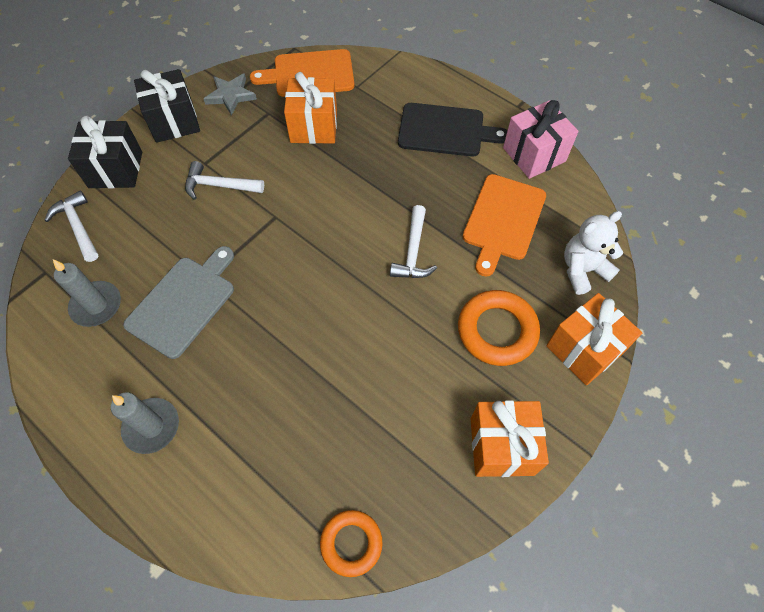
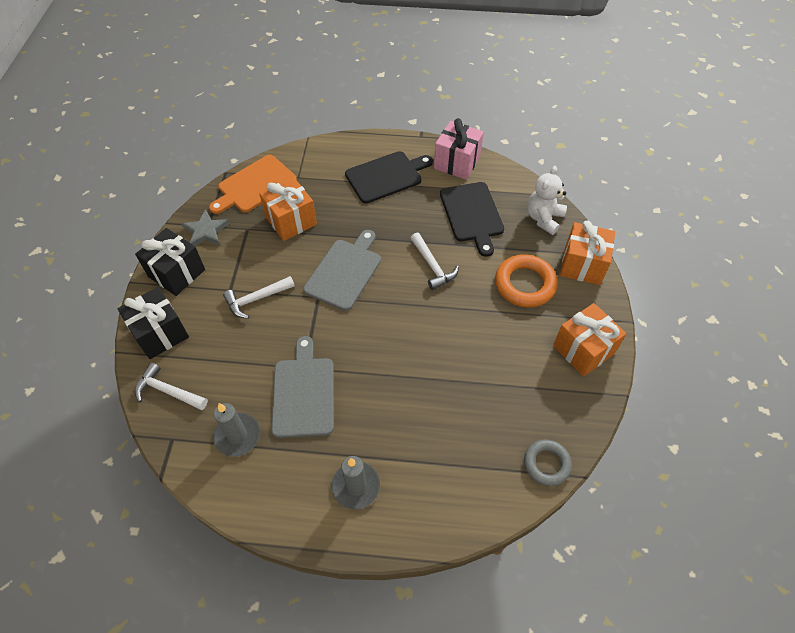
camera: 35 degrees left, 5 degrees down
orange ring [320,510,383,577] -> grey ring [524,439,572,486]
orange cutting board [463,174,546,277] -> black cutting board [440,182,504,257]
none -> grey cutting board [303,230,381,311]

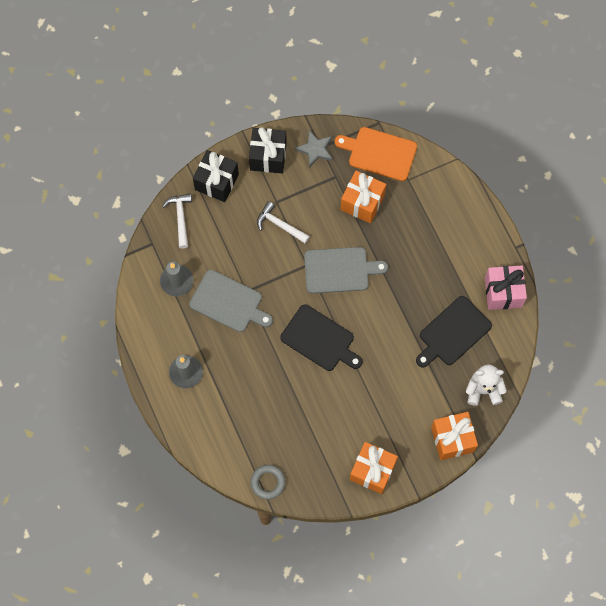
camera: 60 degrees right, 15 degrees up
grey cutting board [271,336,334,438] -> grey cutting board turned 60 degrees clockwise [189,270,273,332]
black cutting board [345,151,433,203] -> black cutting board moved to [280,304,363,371]
white hammer [411,233,459,290] -> none
orange ring [495,254,558,308] -> none

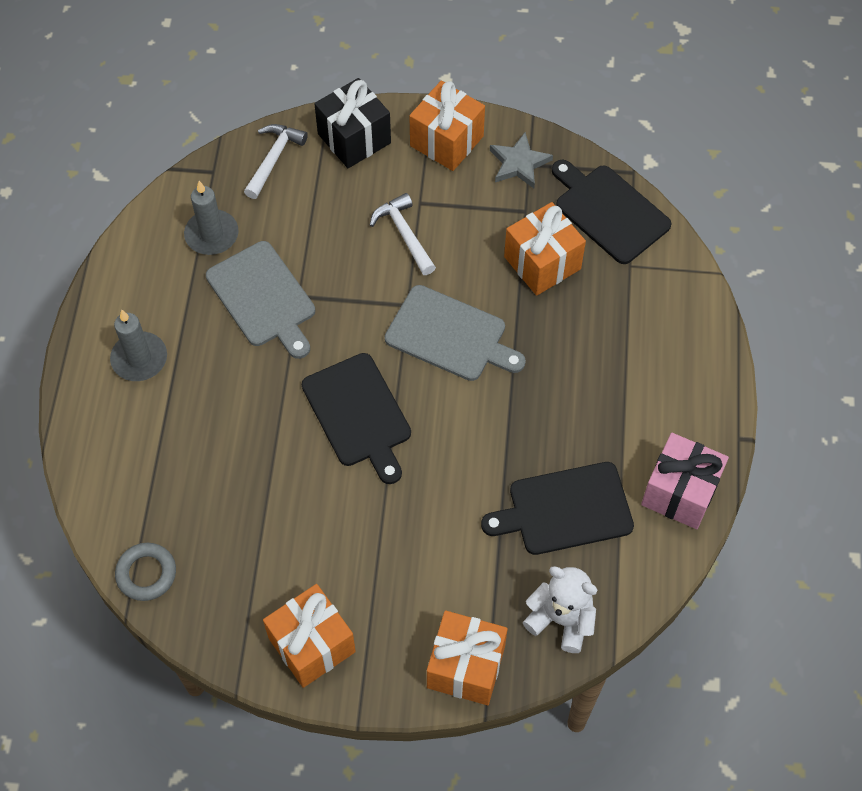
camera: 30 degrees right, 10 degrees down
black gift [249,127,287,173] -> orange gift [409,81,485,171]
orange cutting board [335,127,417,181] -> black cutting board [552,160,672,264]

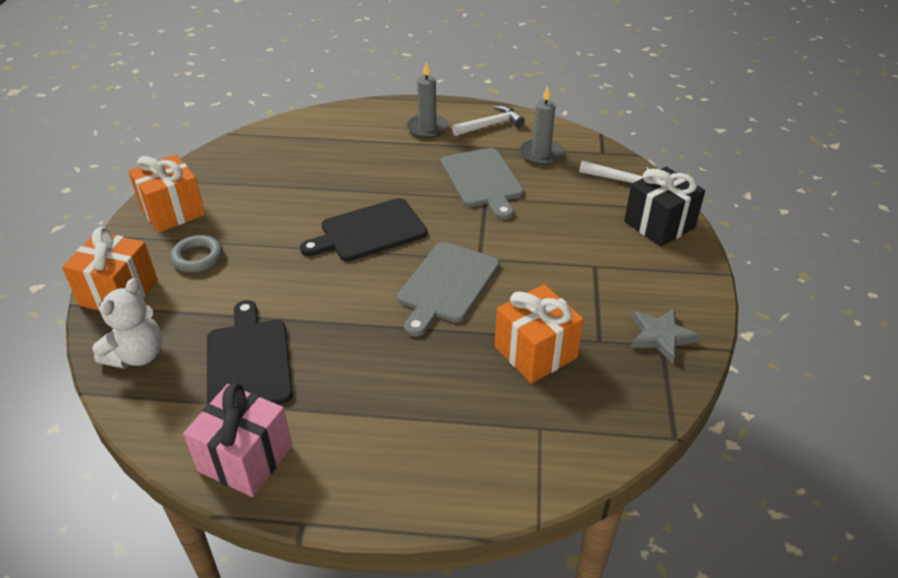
camera: 90 degrees right, 20 degrees down
grey ring [115,543,176,601] -> grey ring moved to [170,235,223,273]
grey cutting board [206,241,315,359] -> grey cutting board turned 75 degrees counterclockwise [441,148,524,220]
white hammer [370,193,436,275] -> white hammer moved to [452,106,525,136]
orange gift [409,81,485,171] -> none
black cutting board [552,160,672,264] -> none

